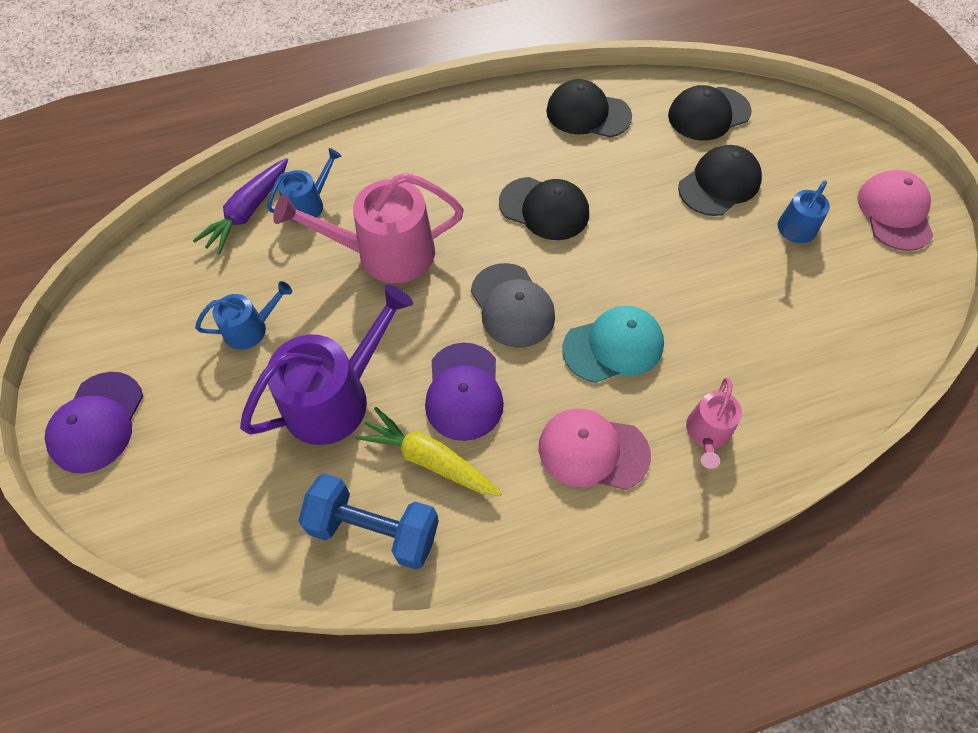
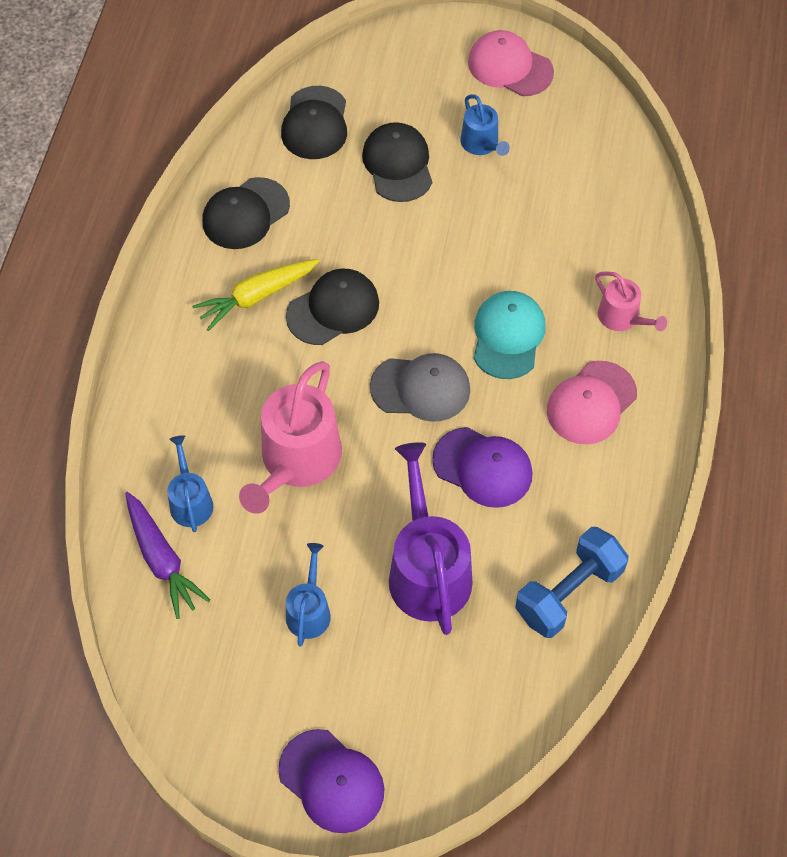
camera: 60 degrees left, 0 degrees up
yellow carrot [355,407,502,496] -> yellow carrot moved to [192,259,319,331]

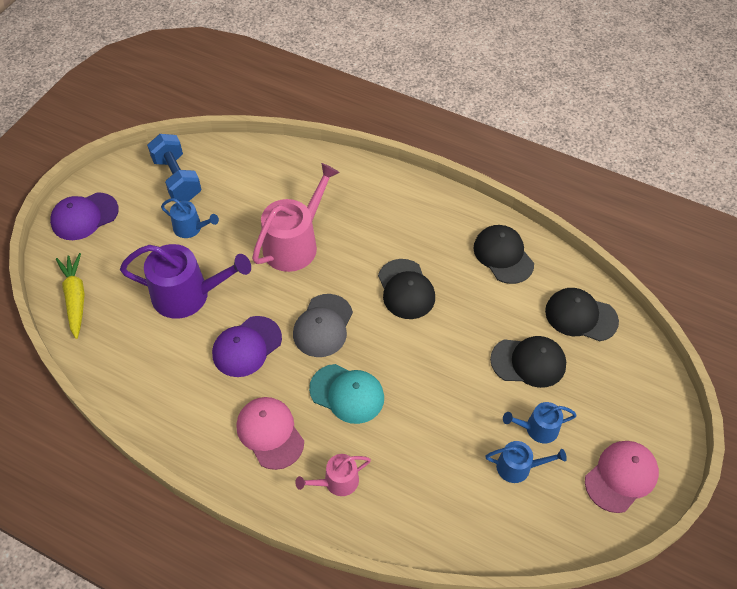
camera: 105 degrees right, 5 degrees down
purple carrot [125,492,210,619] -> none
blue watering can [167,435,213,532] -> blue watering can moved to [485,441,567,483]
yellow carrot [192,259,319,331] -> yellow carrot moved to [56,253,85,339]
pink watering can [239,361,342,514] -> pink watering can turned 90 degrees clockwise [252,163,340,272]
blue dumbbell [515,527,628,638] -> blue dumbbell moved to [147,134,202,201]

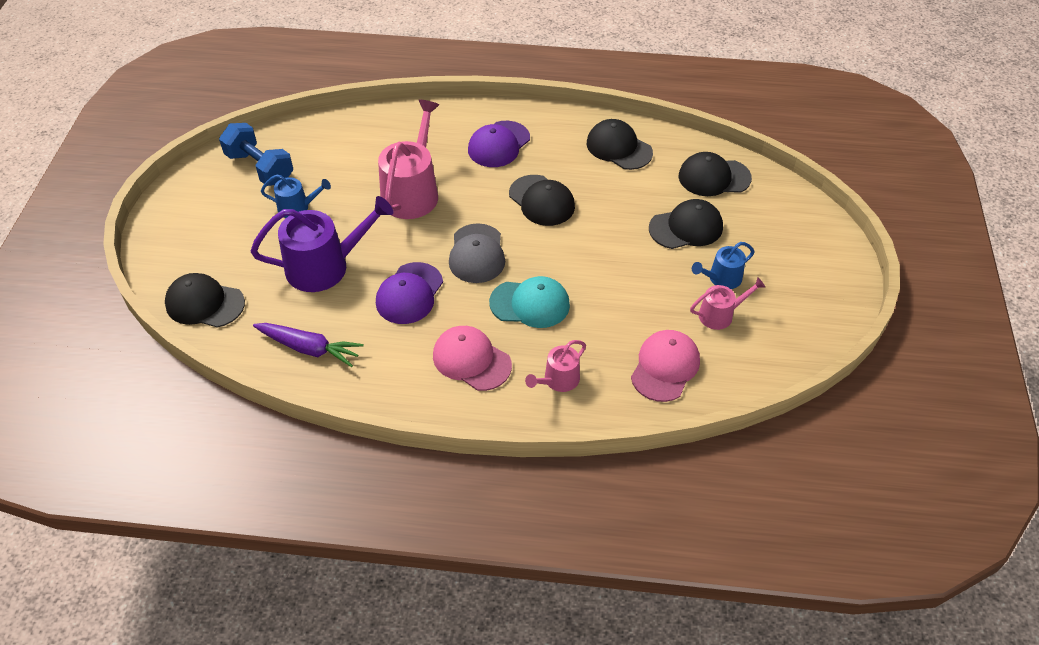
camera: 20 degrees left, 5 degrees down
purple cap [50,192,119,240] -> purple cap moved to [468,121,530,167]
yellow carrot [56,253,85,339] -> black cap [165,273,245,328]
blue watering can [485,441,567,483] -> pink watering can [690,278,765,330]
pink cap [585,441,659,513] -> pink cap moved to [631,330,700,402]
none -> purple carrot [253,323,364,367]

